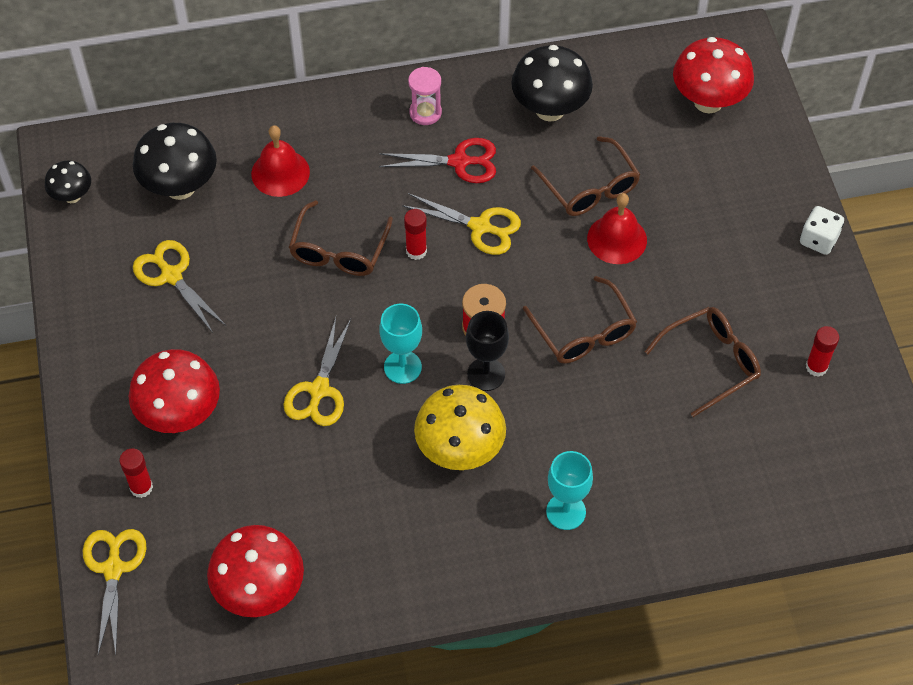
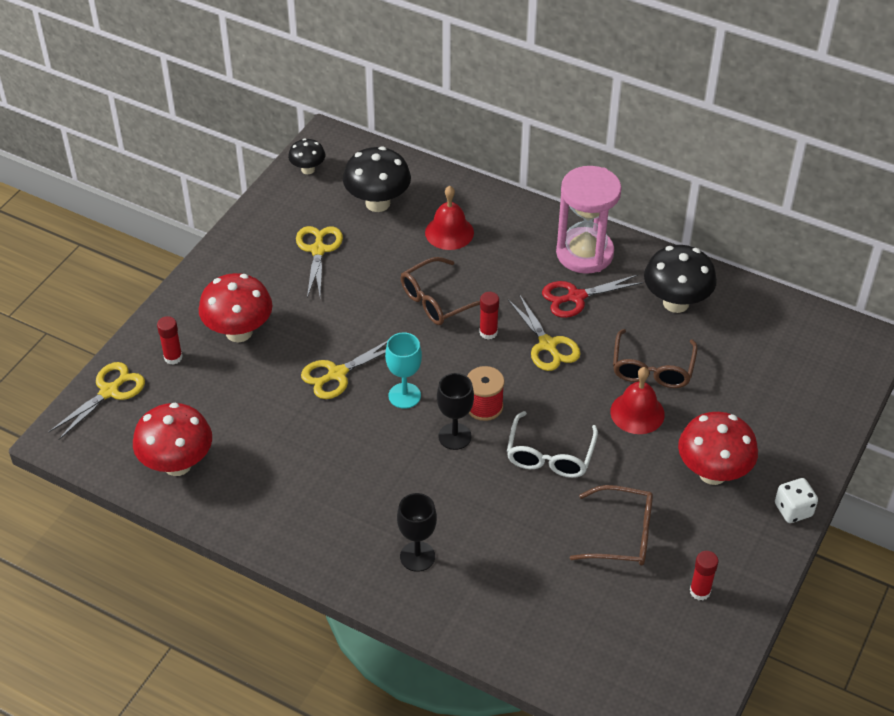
camera: 40 degrees right, 10 degrees down
red scissors [379,138,496,183] -> red scissors turned 120 degrees clockwise [542,275,644,318]
pink hourglass [408,67,442,125] -> pink hourglass [556,166,622,274], size x2.05
yellow mushroom [414,385,506,470] -> none
brown glasses [523,276,637,364] -> white glasses [507,411,598,478]
turquoise goblet [546,451,593,530] -> black goblet [397,493,437,572]
red mushroom [673,37,754,113] -> red mushroom moved to [678,412,758,485]

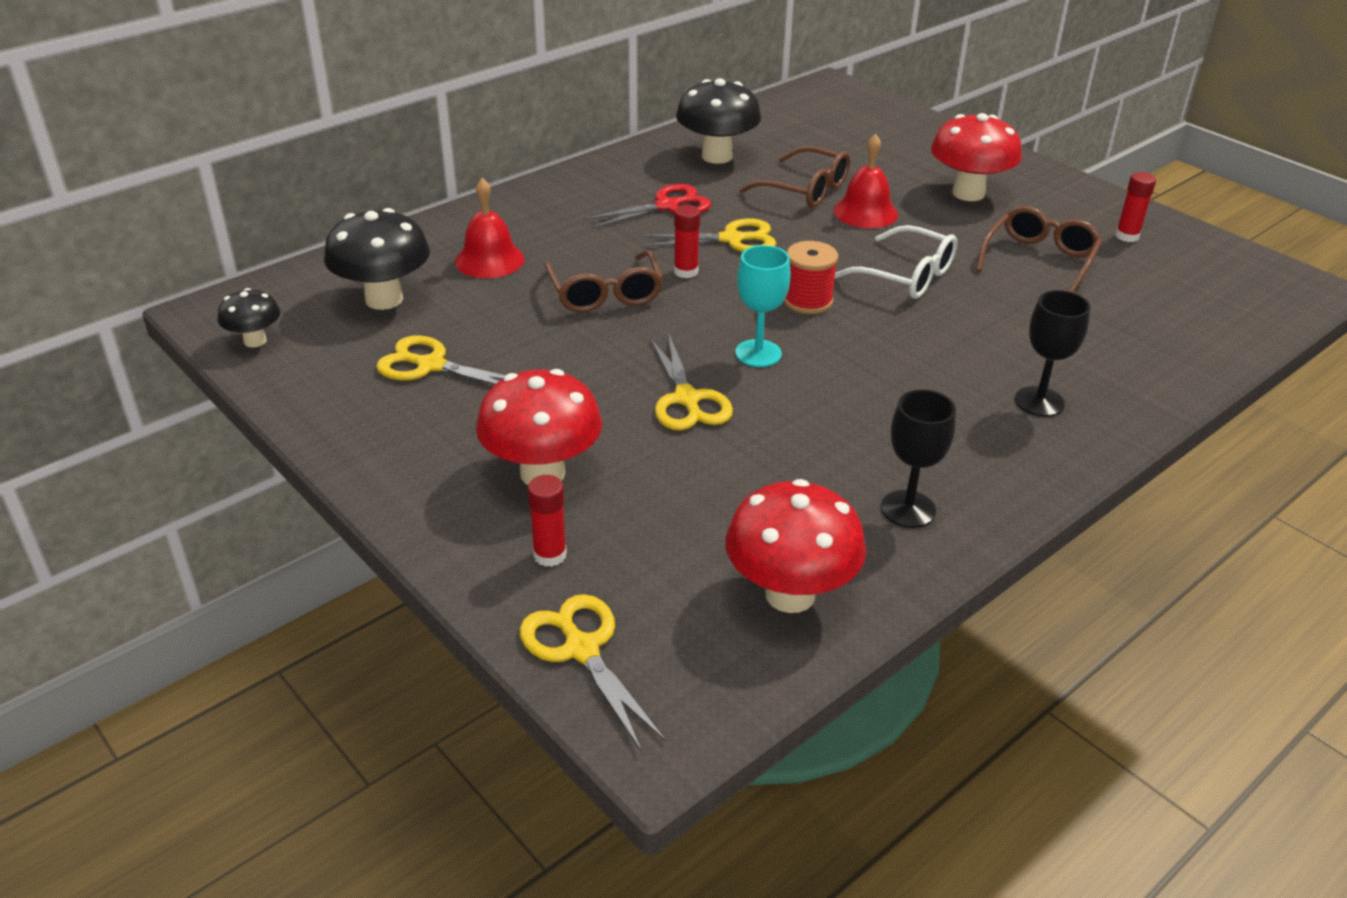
camera: 70 degrees left, 10 degrees down
black goblet [437,373,474,450] -> black goblet moved to [881,389,956,528]
red scissors [542,275,644,318] -> red scissors turned 120 degrees counterclockwise [584,184,711,229]
pink hourglass [556,166,622,274] -> none
white dice [775,478,818,523] -> none

